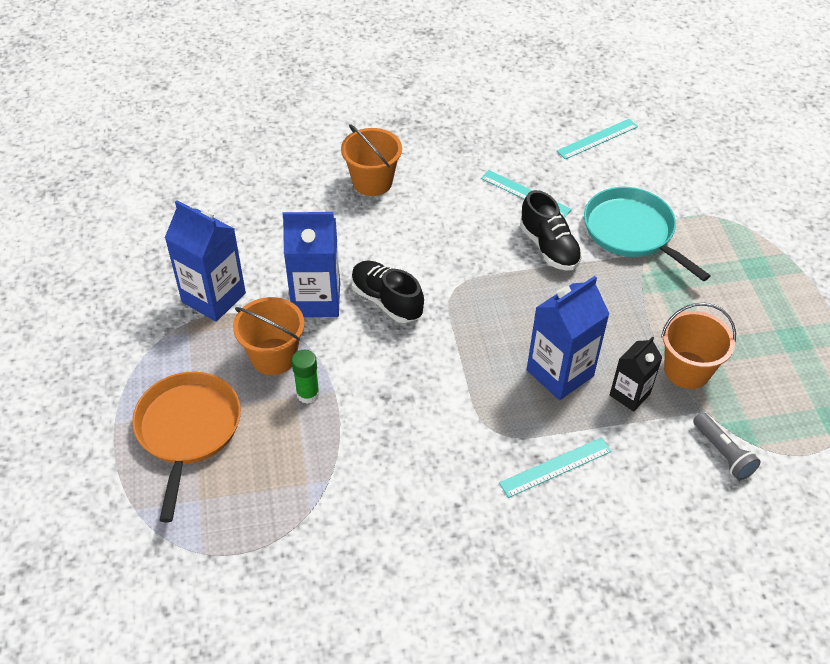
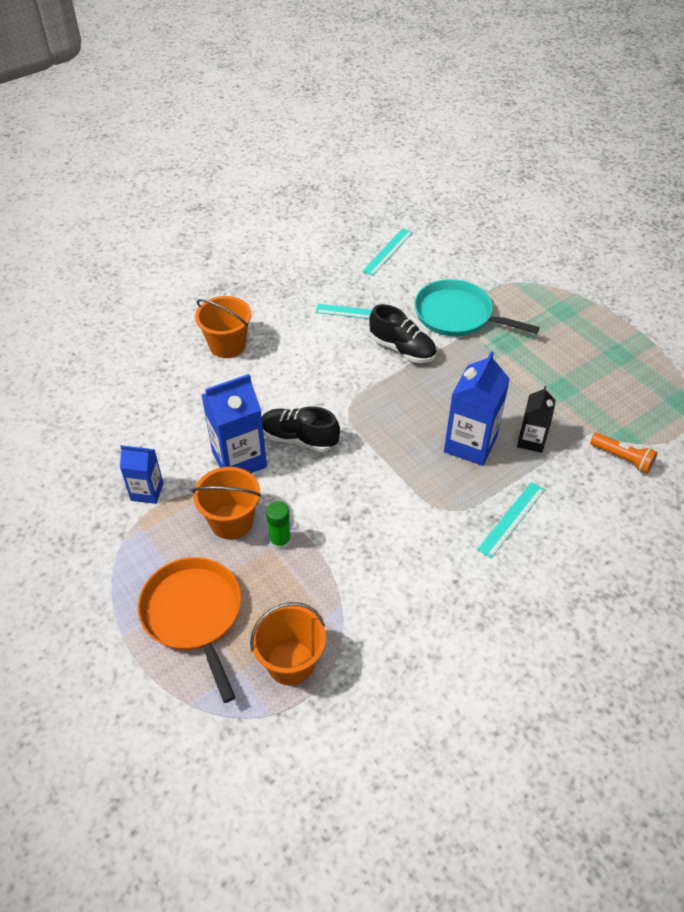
camera: 25 degrees left, 0 degrees up
blue carton [165,200,246,322] -> blue carton [120,445,163,504], size x0.61
orange bucket [661,303,736,389] -> orange bucket moved to [250,602,326,685]
grey flashlight [693,412,761,480] -> orange flashlight [590,433,658,474]

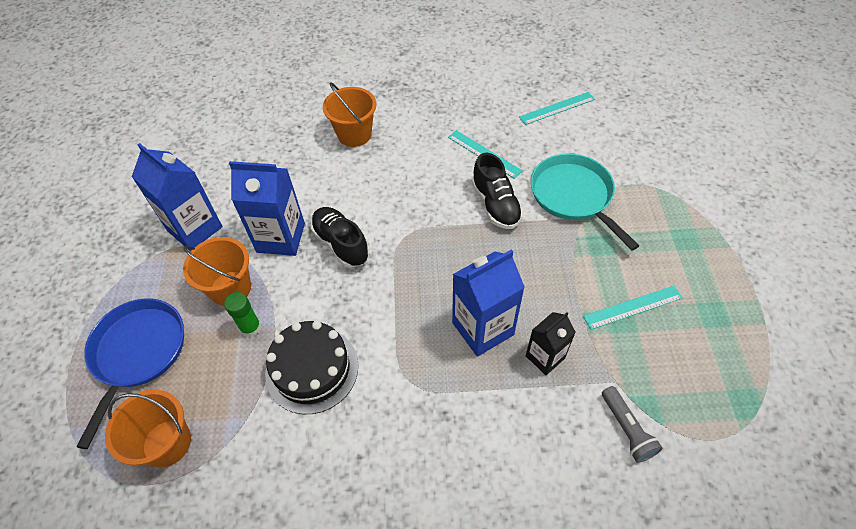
camera: 35 degrees right, 5 degrees up
blue carton [120,445,163,504] -> blue carton [132,143,223,251], size x1.65
orange pan [138,557,241,703] -> blue pan [76,298,184,449]
turquoise ruler [477,482,545,558] -> turquoise ruler moved to [583,286,683,330]
orange flashlight [590,433,658,474] -> grey flashlight [602,386,663,463]
none -> black cake [265,321,358,414]

